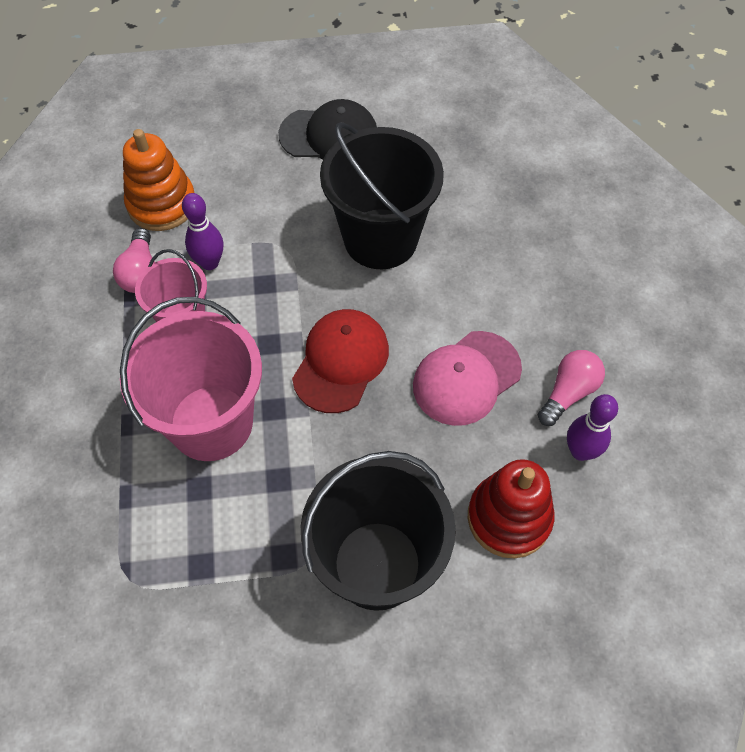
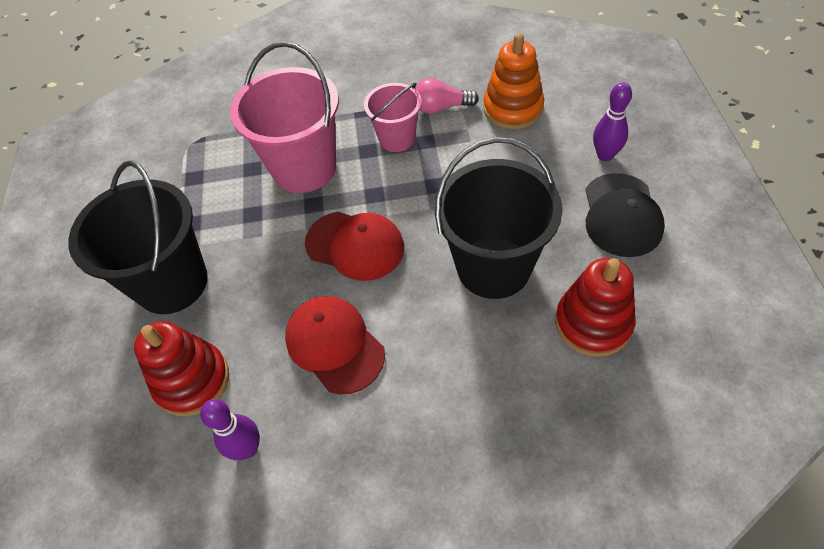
camera: 95 degrees right, 5 degrees down
purple bowling pin [182,193,223,270] -> purple bowling pin moved to [593,82,632,161]
pink cap [413,331,522,426] -> red cap [285,296,385,395]
pink light bulb [538,350,605,426] -> none
none -> red stacking toy [555,258,636,357]

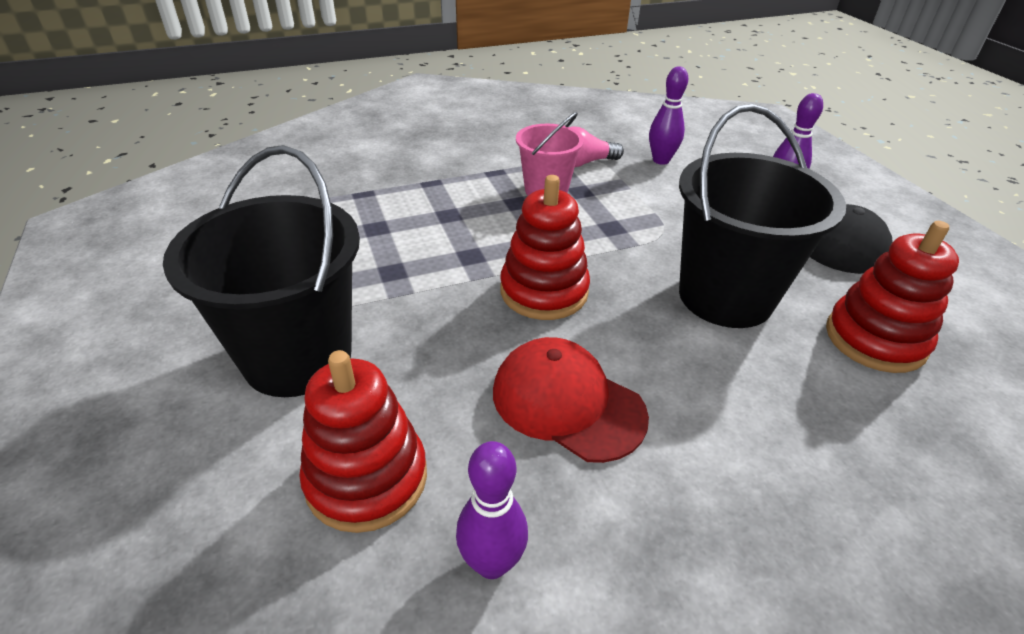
camera: 20 degrees left, 15 degrees down
pink bucket [230,42,339,193] -> none
red cap [305,212,404,281] -> red stacking toy [500,175,590,320]
orange stacking toy [483,33,544,129] -> purple bowling pin [649,66,688,165]

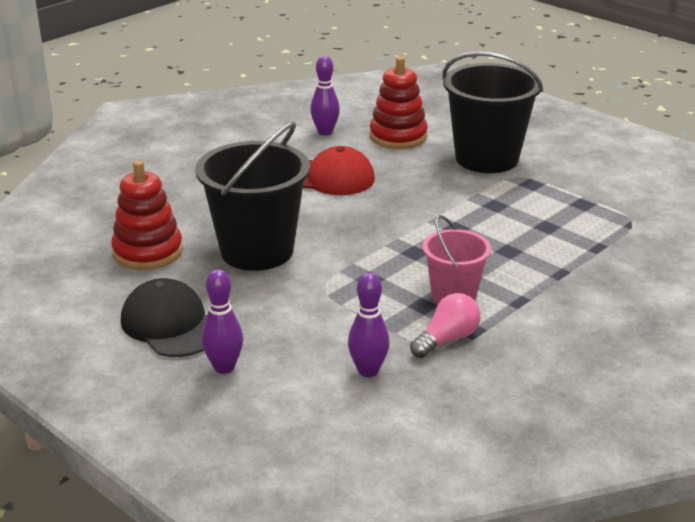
camera: 155 degrees right, 10 degrees down
red stacking toy [500,175,590,320] -> none

